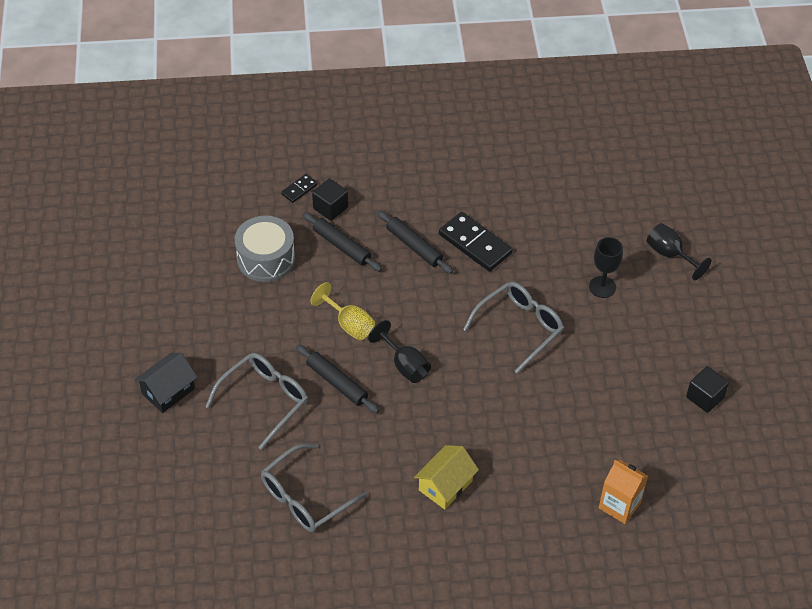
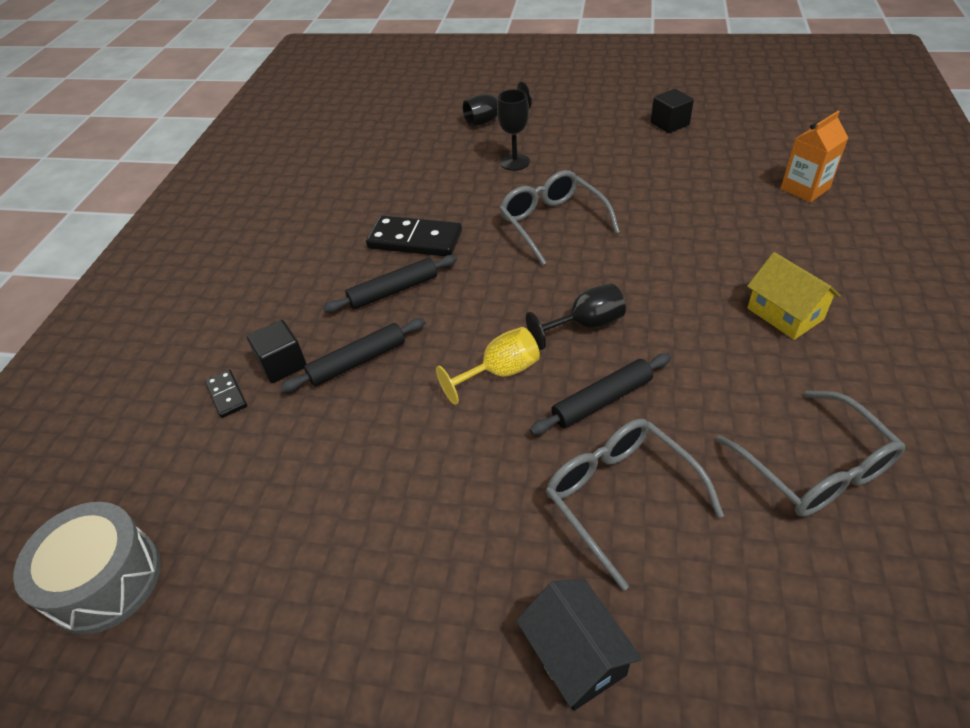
camera: 70 degrees left, 5 degrees down
grey drum [235,216,295,282] -> grey drum moved to [13,502,161,634]
black domino [439,212,513,272] -> black domino turned 45 degrees clockwise [366,215,462,256]

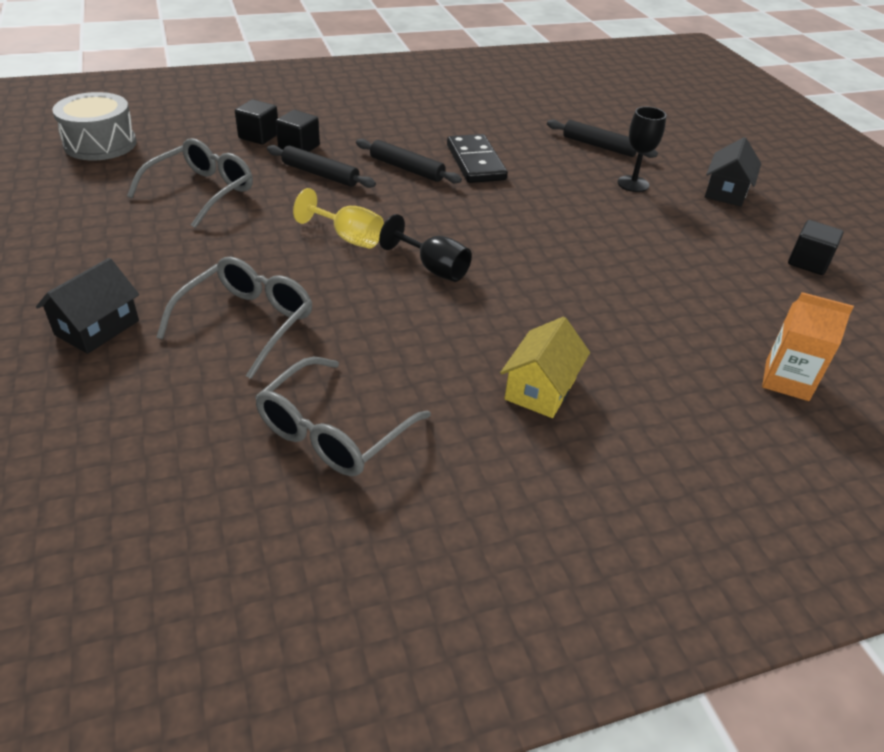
camera: 55 degrees right, 5 degrees down
black domino [205,369,247,418] -> black cube [235,99,278,145]
black goblet [463,82,532,127] -> none
grey glasses [499,170,620,265] -> grey glasses moved to [127,138,253,228]
black rolling pin [530,353,671,435] -> black rolling pin moved to [547,119,658,158]
none -> black house [705,137,761,207]

